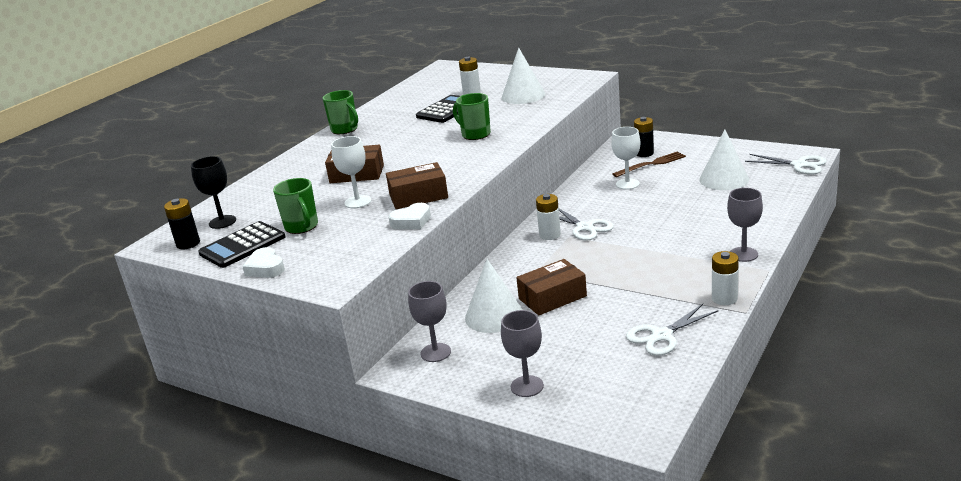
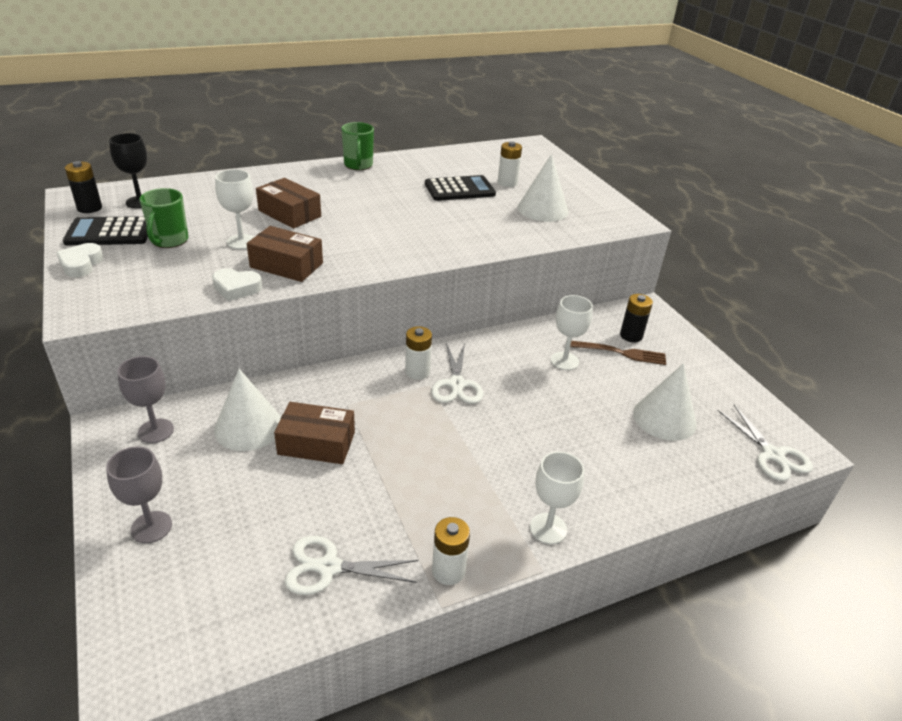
camera: 30 degrees right, 10 degrees up
green mug [453,93,491,140] -> none
grey goblet [727,188,763,262] -> white goblet [530,451,584,544]

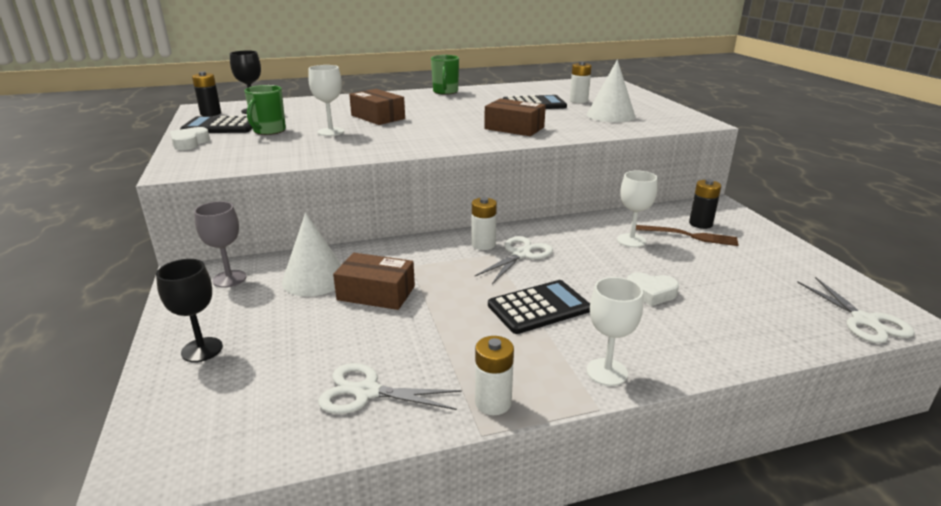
camera: 10 degrees right, 10 degrees down
grey goblet [106,446,172,543] -> black goblet [156,259,223,362]
white heart [212,268,262,301] -> white heart moved to [627,272,679,306]
brown box [247,226,323,282] -> brown box moved to [484,99,546,136]
white scissors [431,343,483,404] -> white scissors turned 150 degrees counterclockwise [475,236,553,284]
white cone [633,363,697,441] -> none
none -> black calculator [488,280,590,334]

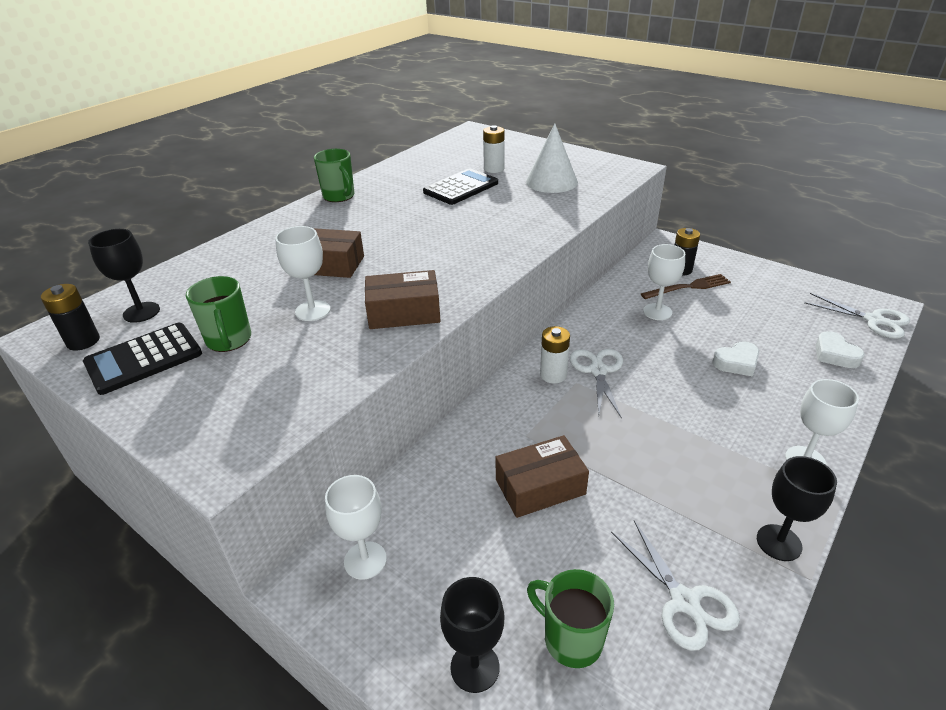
camera: 35 degrees left, 10 degrees up
white heart [170,127,210,150] -> white heart moved to [815,331,865,368]
grey goblet [194,201,246,288] -> white goblet [325,475,387,580]
white cone [282,213,341,296] -> none
white scissors [318,363,462,414] -> white scissors turned 90 degrees counterclockwise [611,521,740,651]
white battery [475,336,514,415] -> black goblet [757,456,837,561]
brown box [484,99,546,136] -> brown box moved to [365,270,441,329]
black calculator [488,280,590,334] -> none
none -> green mug [527,569,614,668]

